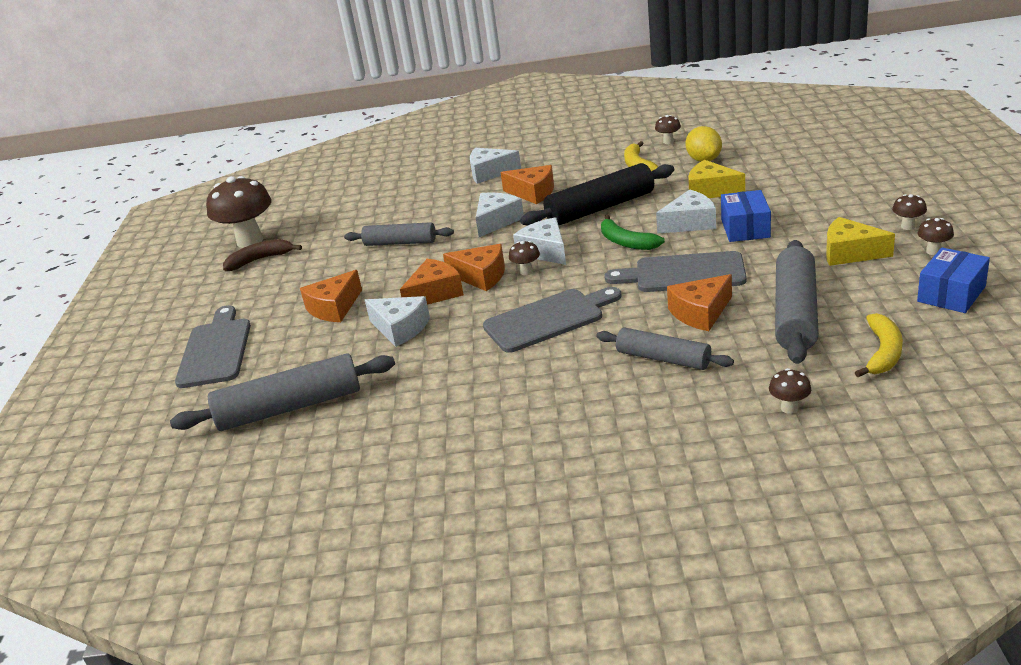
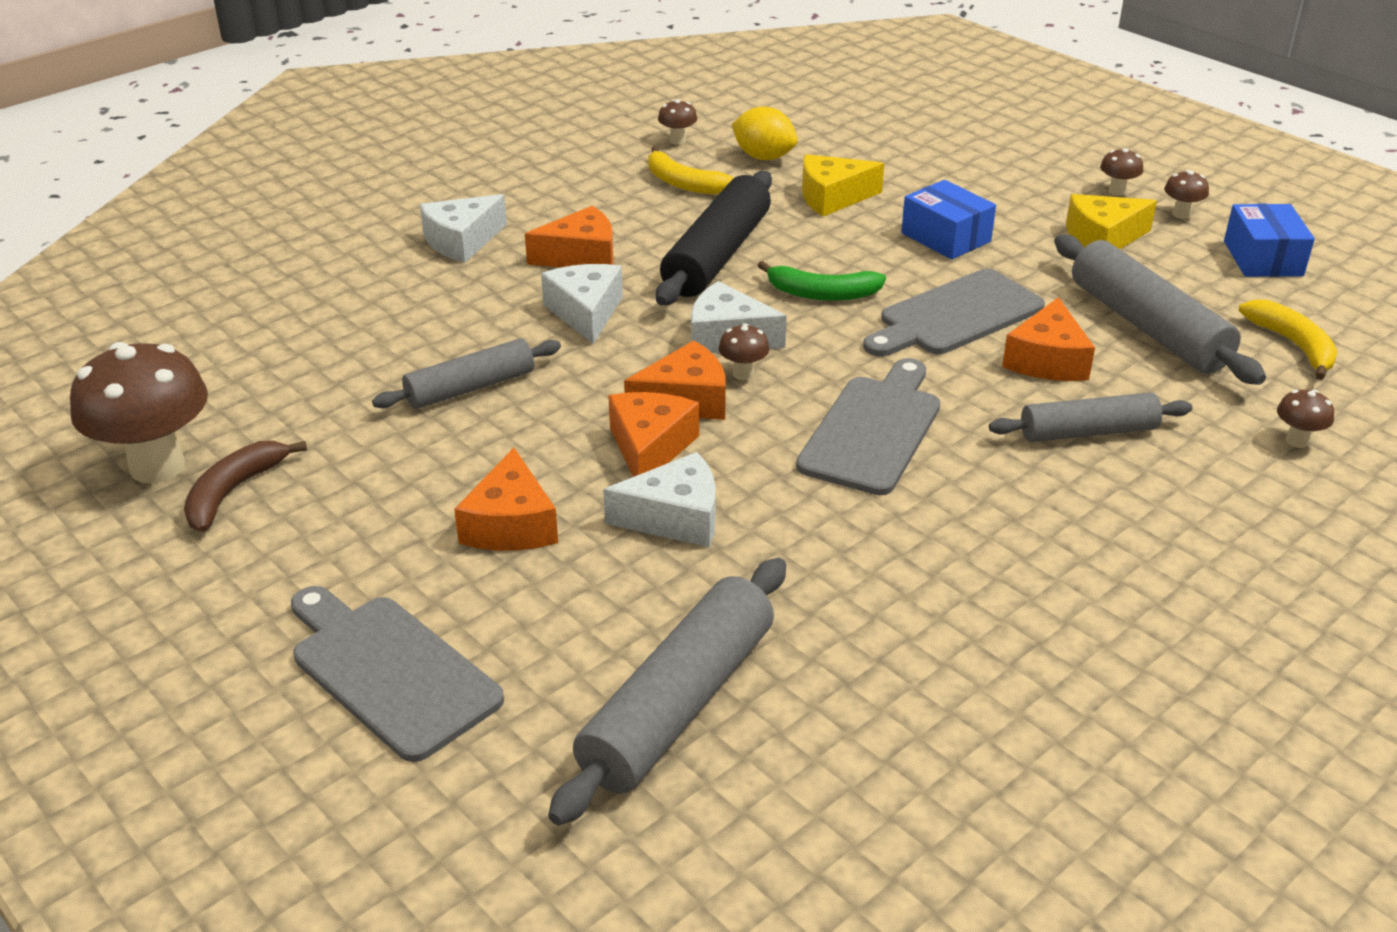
camera: 45 degrees left, 5 degrees up
white cheese [656,189,716,234] -> none

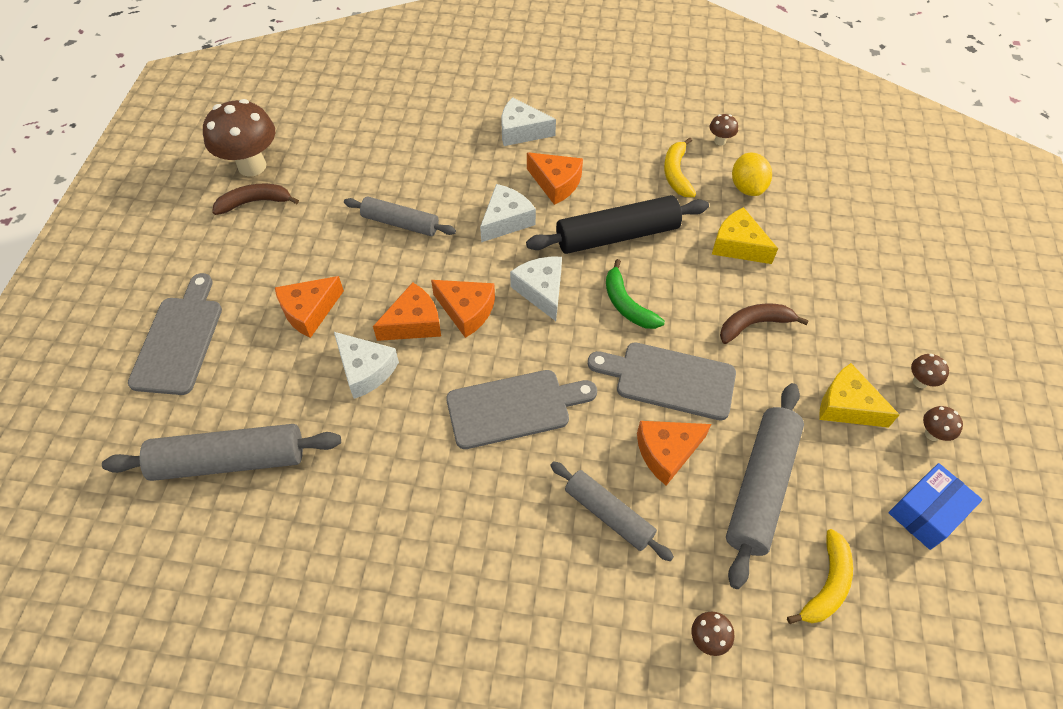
camera: 50 degrees right, 20 degrees up
brown mushroom [719,323,770,380] -> none
blue box [901,180,996,259] -> brown banana [720,304,809,344]

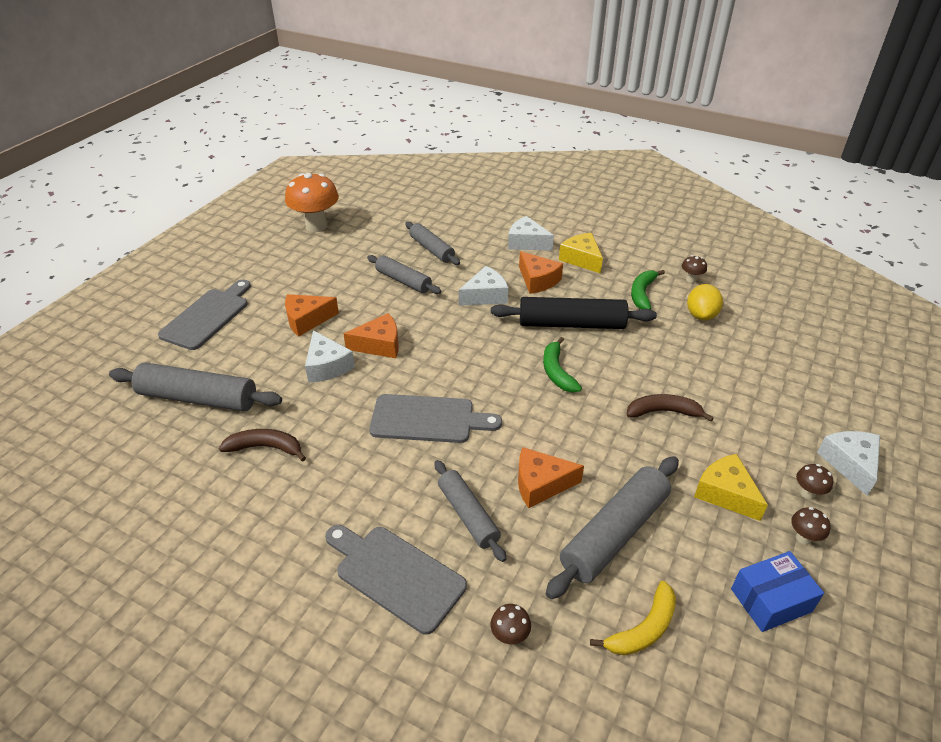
camera: 20 degrees right, 15 degrees down
brown mushroom [203,99,275,177] -> orange mushroom [285,173,339,232]
brown banana [212,183,299,215] -> brown banana moved to [219,429,306,462]
orange cheese [431,280,495,338] -> none
white cheese [510,257,562,321] -> white cheese moved to [817,431,880,496]
grey cutting board [588,342,736,421] -> grey cutting board moved to [325,525,467,635]
yellow banana [664,137,696,197] -> green banana [631,270,665,309]
yellow cheese [712,207,778,264] -> yellow cheese moved to [559,233,603,274]
none -> grey rolling pin [405,222,460,265]

